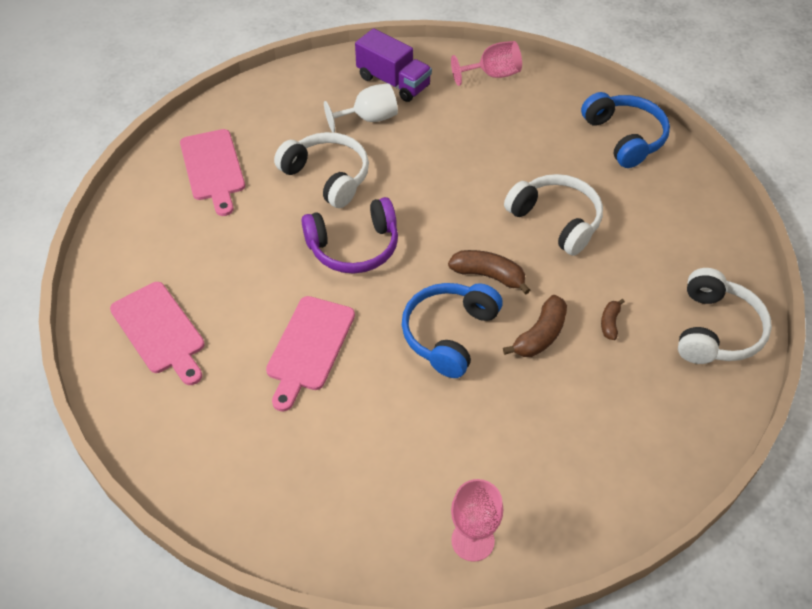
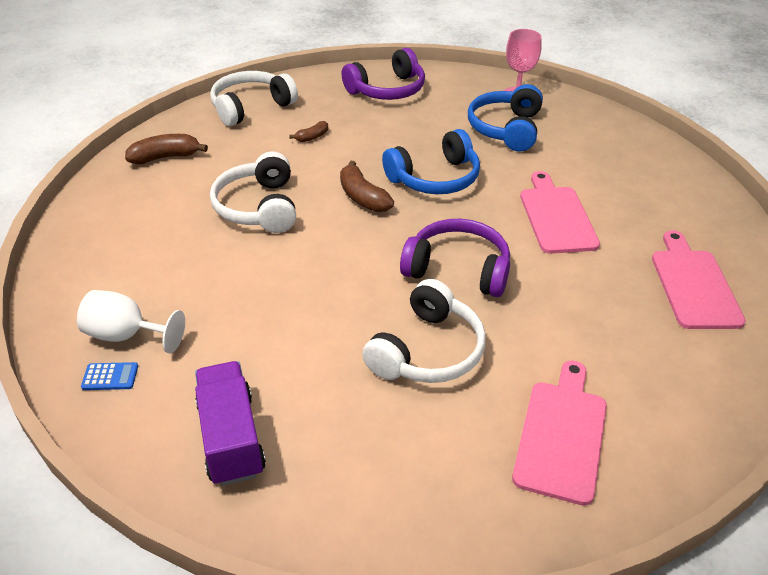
camera: 145 degrees left, 10 degrees down
pink cutting board [266,296,355,412] -> pink cutting board turned 60 degrees counterclockwise [520,171,600,254]
white headphones [274,132,369,208] -> white headphones turned 135 degrees counterclockwise [362,279,486,383]
white goblet [324,83,398,132] -> white goblet moved to [77,290,185,353]
pink goblet [451,41,522,86] -> blue calculator [81,362,138,390]
brown banana [503,295,567,357] -> brown banana moved to [125,134,208,164]
blue headphones [581,92,670,168] -> blue headphones moved to [468,84,543,151]
none -> purple headphones [342,48,425,100]

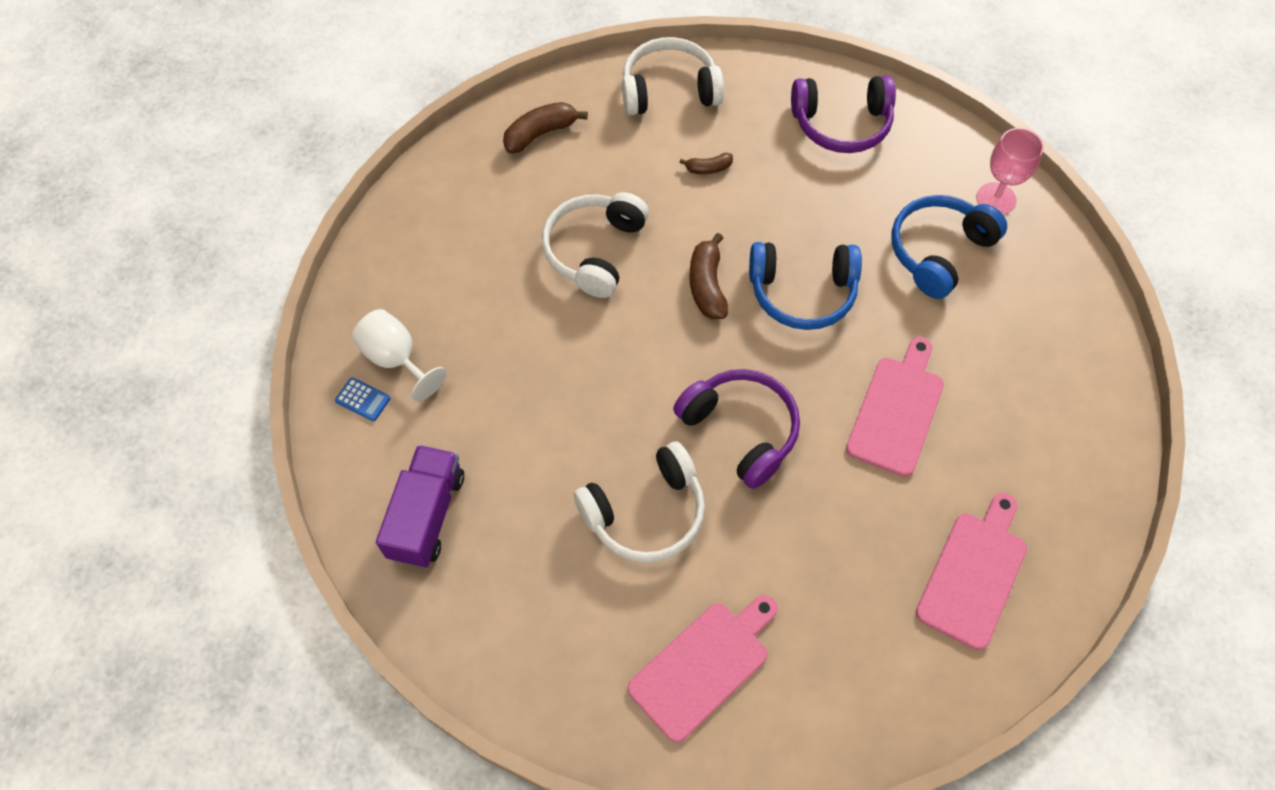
camera: 30 degrees right, 20 degrees up
brown banana [125,134,208,164] -> brown banana turned 45 degrees counterclockwise [503,102,588,154]

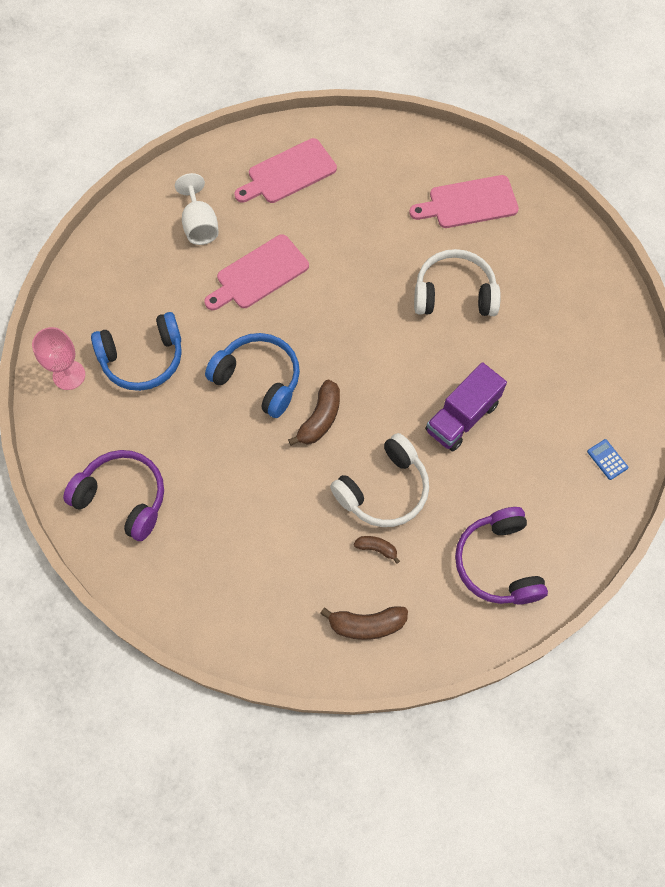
camera: 150 degrees left, 5 degrees up
white goblet [352,309,447,402] -> white goblet moved to [175,173,219,245]
purple truck [376,445,464,568] -> purple truck moved to [425,362,507,452]
white headphones [622,37,724,115] -> none
purple headphones [673,369,800,489] -> purple headphones moved to [455,507,548,605]
brown banana [679,153,733,174] -> brown banana moved to [354,536,400,564]

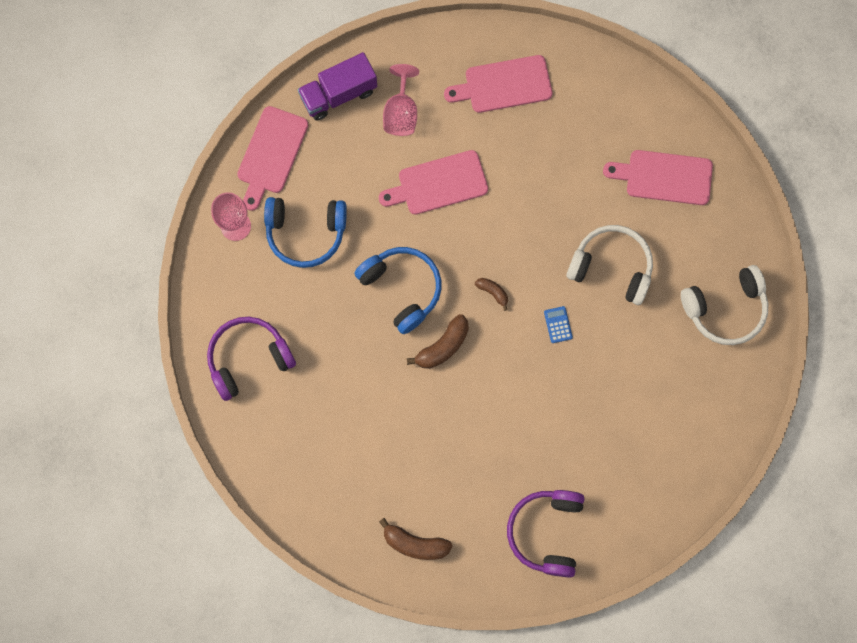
camera: 20 degrees right, 10 degrees up
purple headphones [63,450,164,541] -> purple headphones turned 75 degrees counterclockwise [207,317,296,401]
white goblet [175,173,219,245] -> pink goblet [383,64,419,136]
white headphones [330,433,429,527] -> white headphones moved to [681,265,768,345]
brown banana [354,536,400,564] -> brown banana moved to [475,278,508,311]
purple truck [425,362,507,452] -> purple truck moved to [298,52,377,121]
blue calculator [587,439,628,480] -> blue calculator moved to [544,306,573,343]
none -> pink cutting board [237,106,308,211]

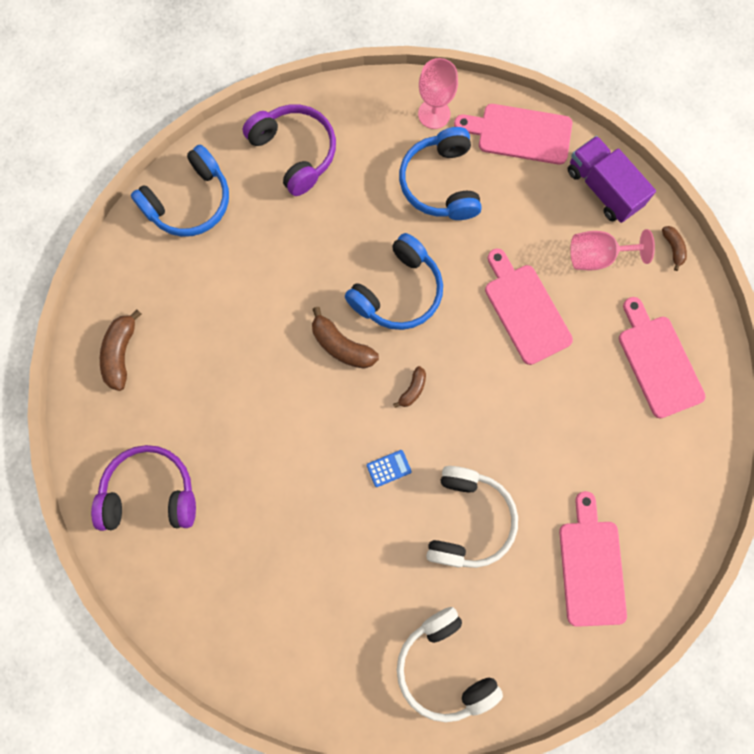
camera: 80 degrees right, 0 degrees up
none -> blue headphones [131,145,229,237]
none -> brown banana [662,226,687,271]

